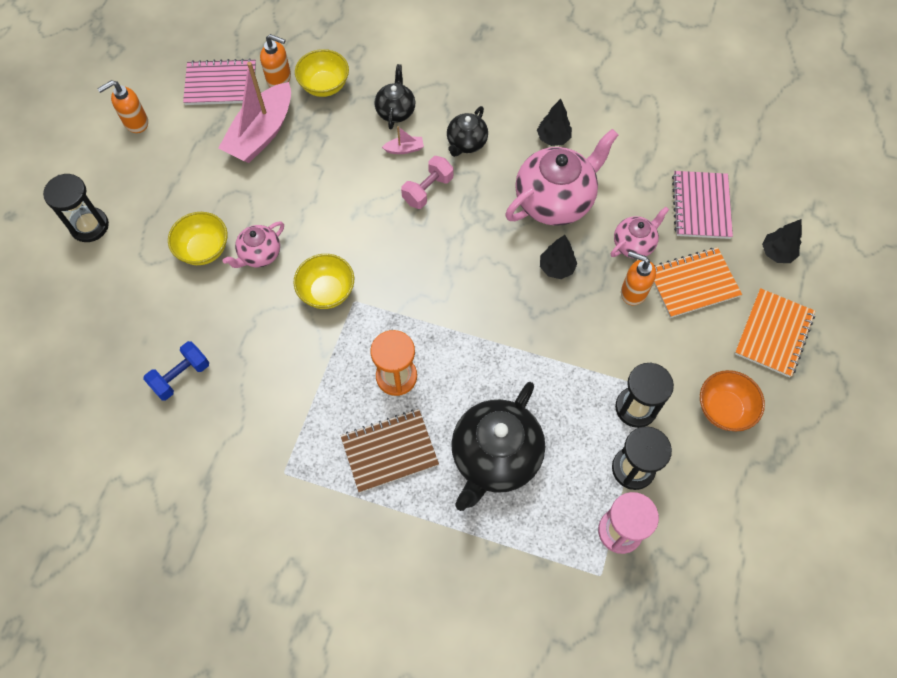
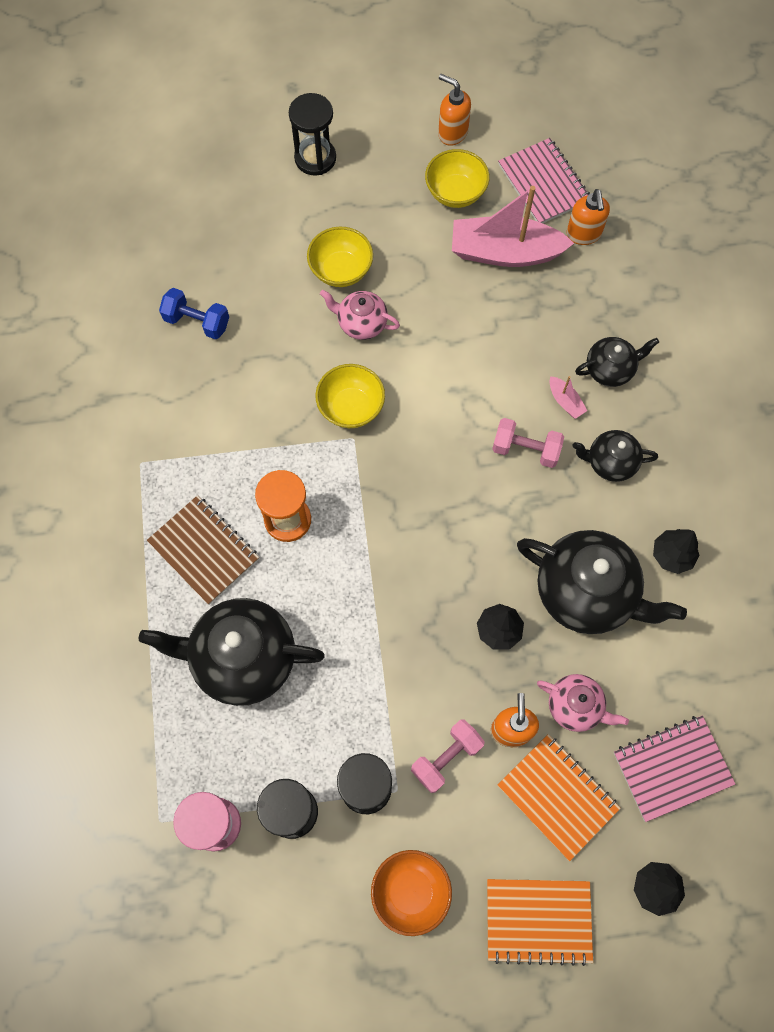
camera: 65 degrees right, 5 degrees up
yellow bowl [295,49,349,97] -> yellow bowl moved to [425,149,490,208]
pink teapot [505,129,618,226] -> black teapot [517,530,687,634]
none -> pink dumbbell [411,719,485,793]

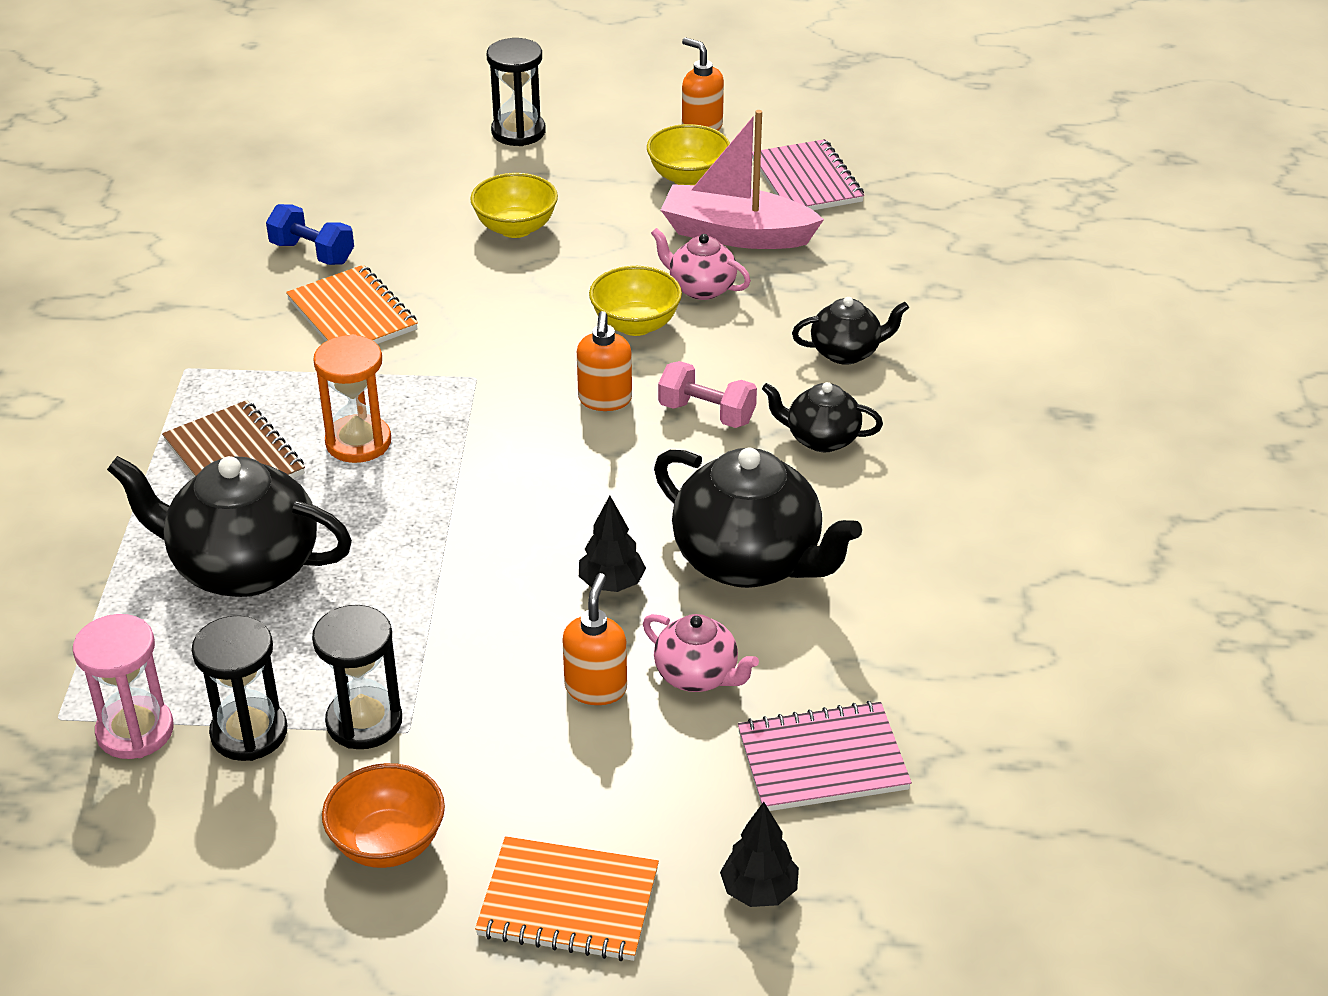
camera: 10 degrees right, 30 degrees down
yellow bowl [315,364,385,428] -> yellow bowl moved to [589,266,682,336]
pink teapot [320,290,400,340] -> pink teapot moved to [651,228,751,300]
pink dumbbell [411,719,485,793] -> none
orange notebook [498,734,621,861] -> orange notebook moved to [286,265,418,344]
pink boat [549,376,587,419] -> none
orange soap dispenser [567,189,610,245] -> orange soap dispenser moved to [577,311,632,411]
black tree [653,529,699,574] -> none

